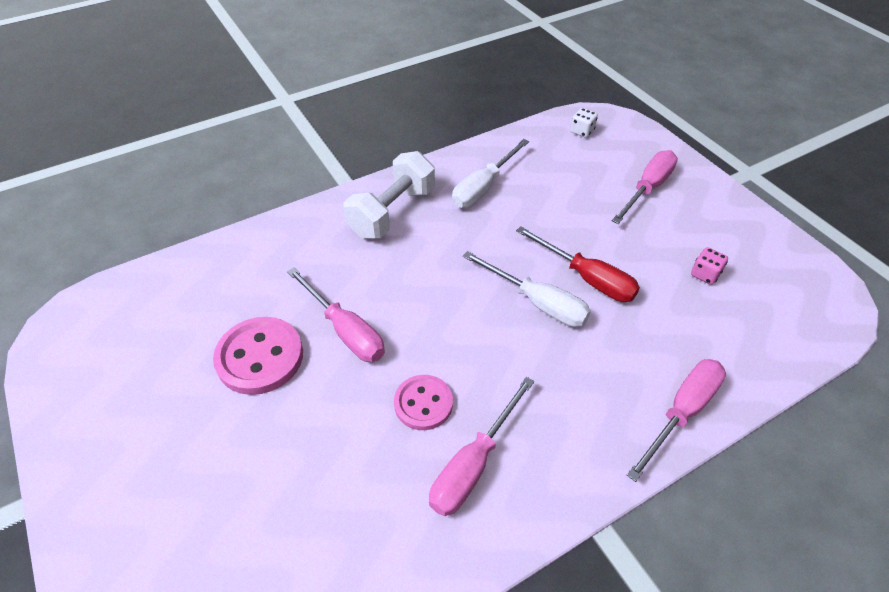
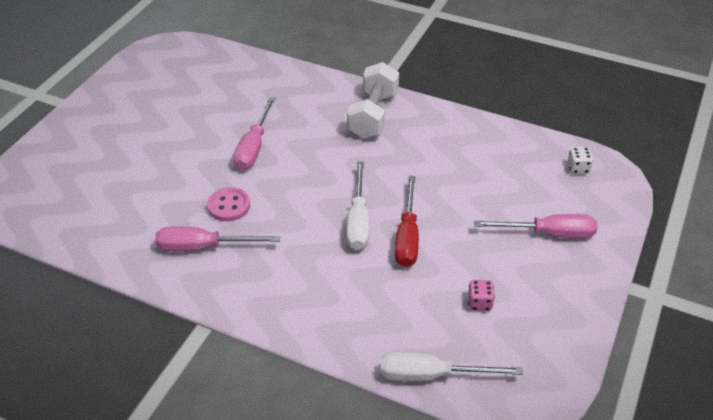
camera: 55 degrees right, 5 degrees down
pink button [213,317,303,395] -> none
white dumbbell [344,151,435,238] -> white dumbbell turned 75 degrees counterclockwise [347,62,399,139]
white screwdriver [452,139,529,208] -> white screwdriver moved to [381,352,523,381]
pink screwdriver [627,359,726,482] -> none

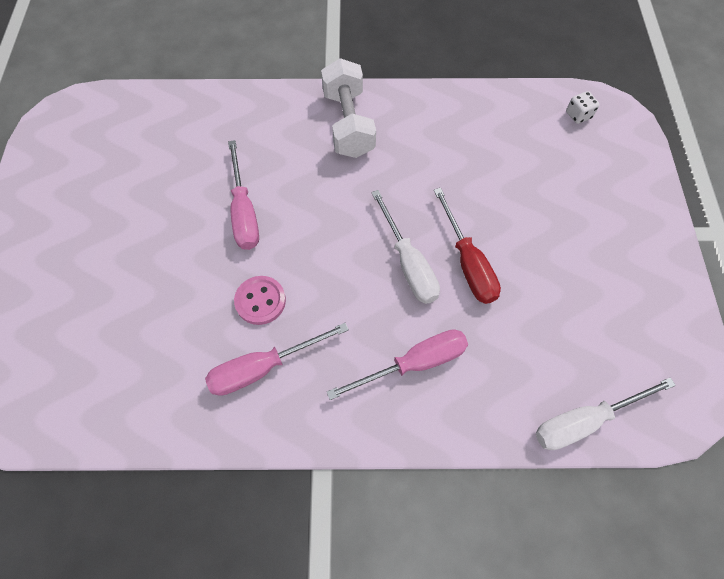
camera: 25 degrees left, 20 degrees up
pink dice [468,280,495,311] -> none
pink screwdriver [474,214,598,238] -> pink screwdriver moved to [327,329,468,400]

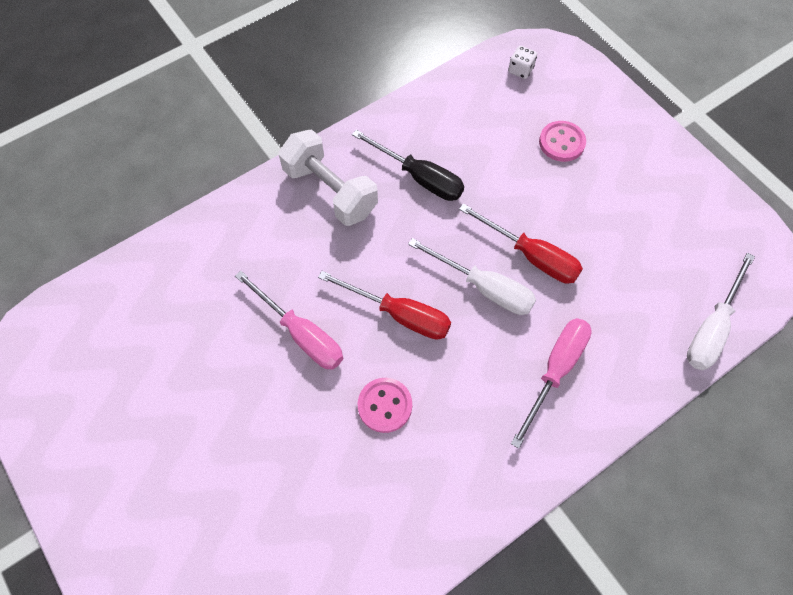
camera: 35 degrees left, 0 degrees up
pink screwdriver [205,323,349,396] -> none
none -> red screwdriver [318,271,451,340]
none -> black screwdriver [352,130,464,201]
none -> pink button [539,121,586,162]

